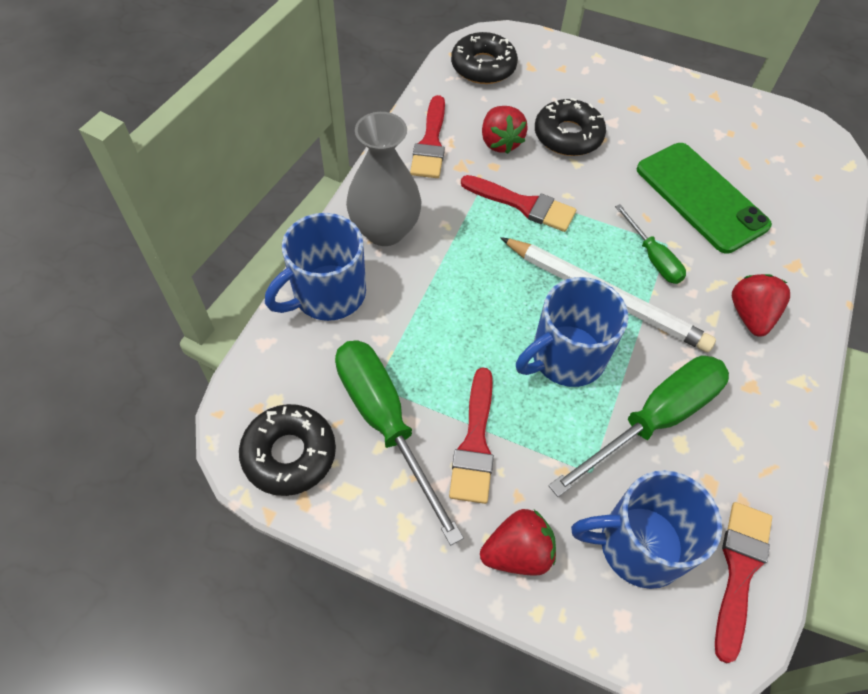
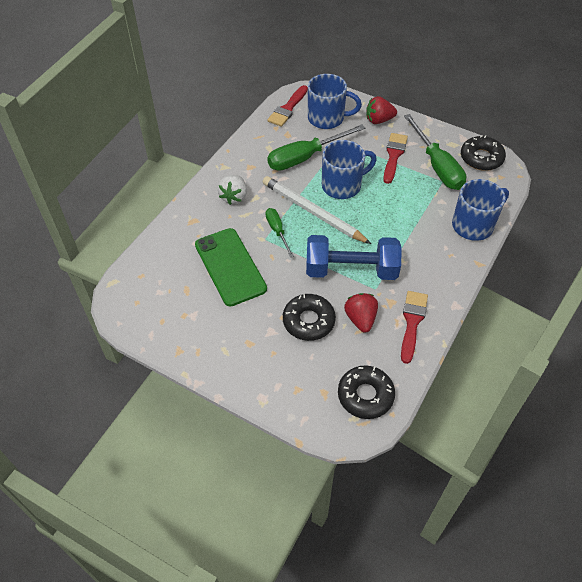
camera: 170 degrees left, 5 degrees down
grey vase [346,112,421,246] -> none
red brush [461,175,576,232] -> blue dumbbell [306,235,402,280]
red strawberry [732,274,790,337] -> white strawberry [218,175,247,205]

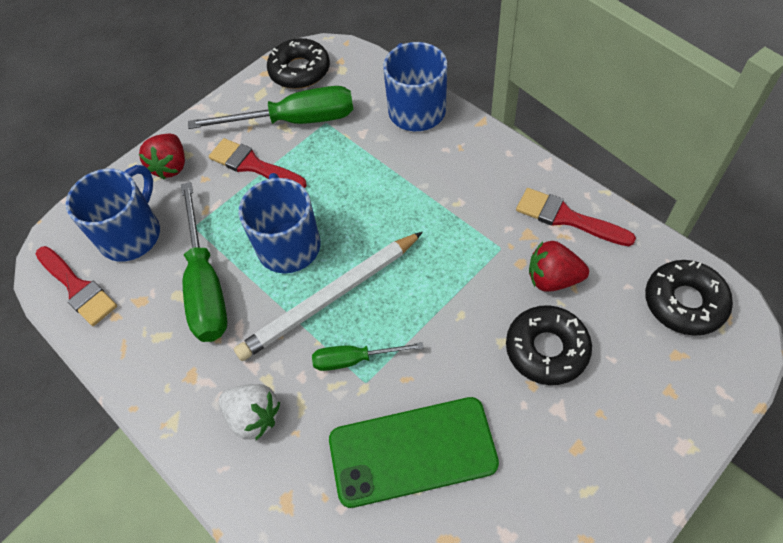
camera: 70 degrees left, 5 degrees up
blue dumbbell [306,235,402,280] -> none

